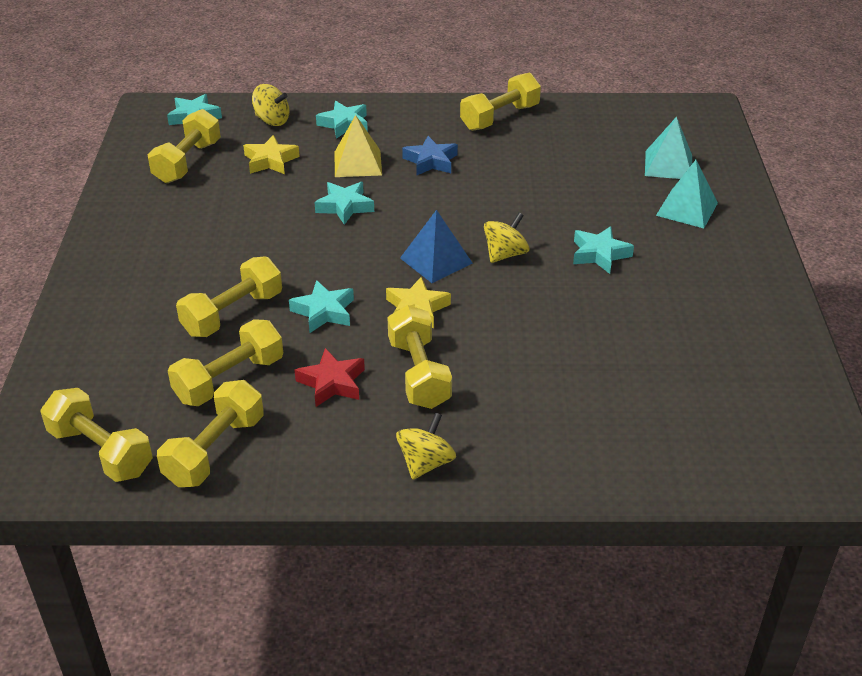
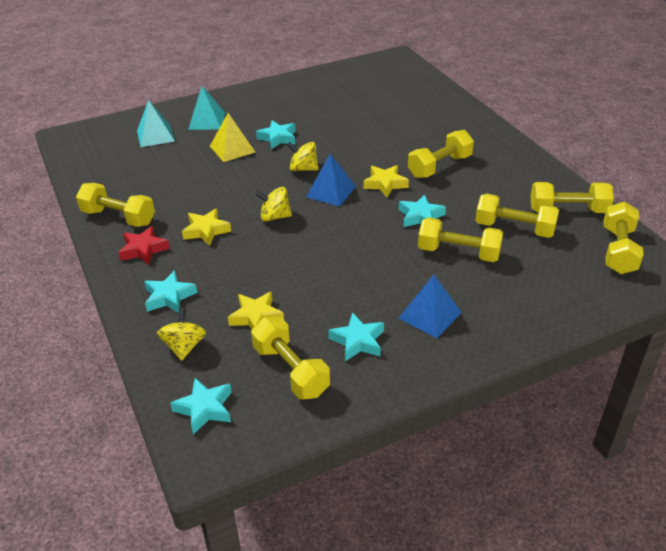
camera: 115 degrees left, 0 degrees up
yellow dumbbell [148,109,221,183] -> yellow dumbbell turned 60 degrees clockwise [251,317,330,399]
red star [295,348,365,407] -> red star moved to [118,226,170,265]
turquoise star [314,182,374,225] -> turquoise star moved to [328,312,384,361]
yellow pyramid [334,115,382,177] -> yellow pyramid moved to [210,113,255,162]
yellow spinning top [396,412,456,480] -> yellow spinning top moved to [255,187,292,221]
blue star [402,136,458,176] -> yellow star [182,208,231,246]
none -> blue pyramid [398,275,462,338]

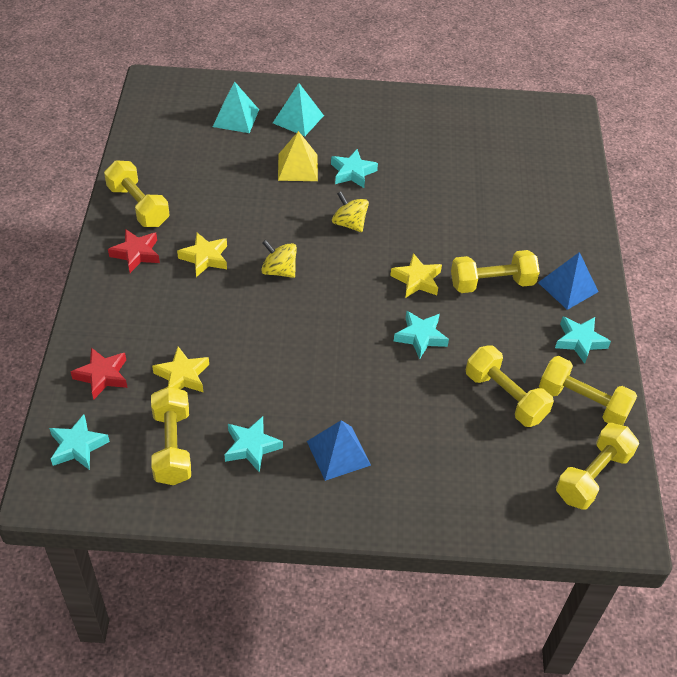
camera: 25 degrees right, 10 degrees up
turquoise star [144,270,197,313] -> turquoise star moved to [555,316,611,364]
yellow spinning top [157,307,206,361] -> red star [71,348,128,399]
blue pyramid [306,154,356,206] -> blue pyramid moved to [538,252,598,310]
yellow dumbbell [418,217,503,262] -> none

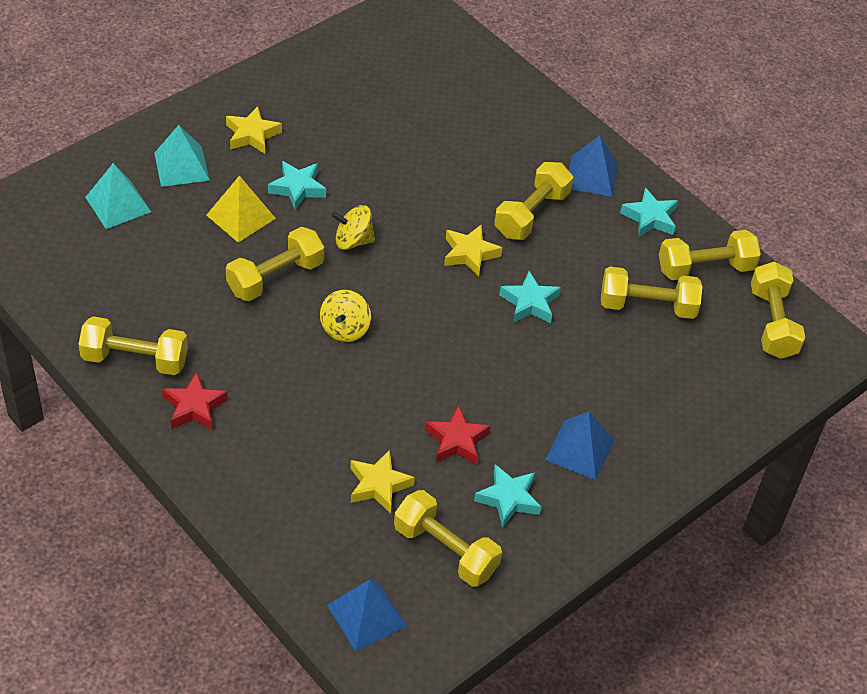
camera: 45 degrees left, 0 degrees up
turquoise star [49,414,110,470] -> blue pyramid [327,580,407,652]
red star [71,348,128,399] -> red star moved to [425,405,491,465]
yellow star [177,233,227,277] -> yellow star moved to [226,106,282,154]
yellow spinning top [261,240,297,278] -> yellow spinning top turned 60 degrees counterclockwise [320,290,371,342]
none -> yellow dumbbell [226,227,324,301]

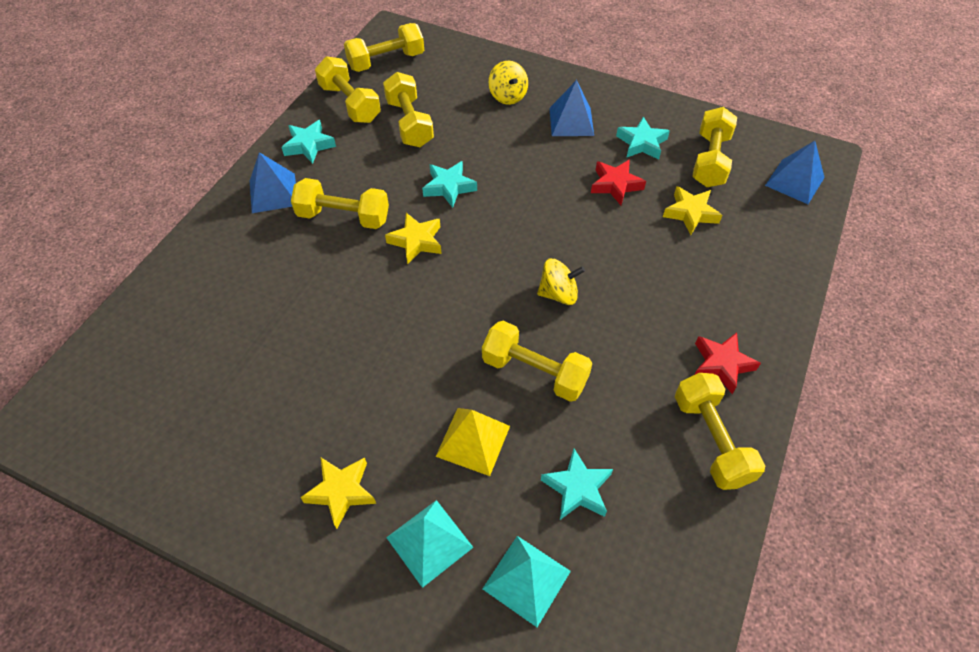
camera: 110 degrees left, 5 degrees up
turquoise star [268,161,326,211] -> turquoise star moved to [541,448,613,520]
yellow spinning top [332,205,375,250] -> yellow spinning top moved to [489,61,528,105]

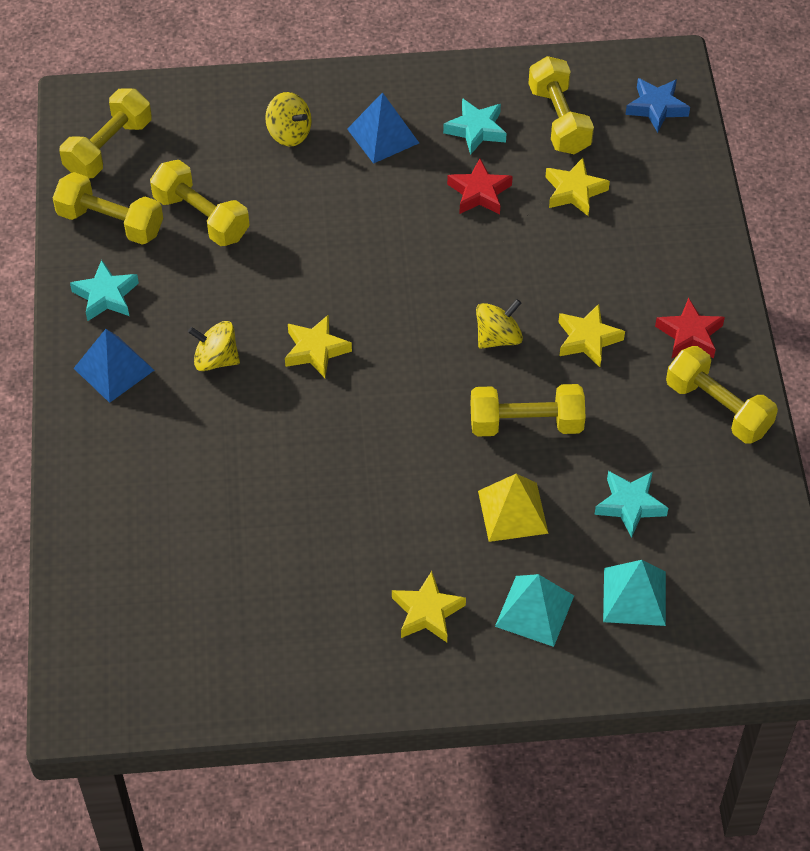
camera: 30 degrees left, 0 degrees up
yellow dumbbell [291,178,389,229] -> yellow spinning top [188,321,240,371]
turquoise star [422,161,477,208] -> none
blue pyramid [765,141,825,204] -> blue star [625,78,690,133]
none -> yellow star [559,304,625,367]

